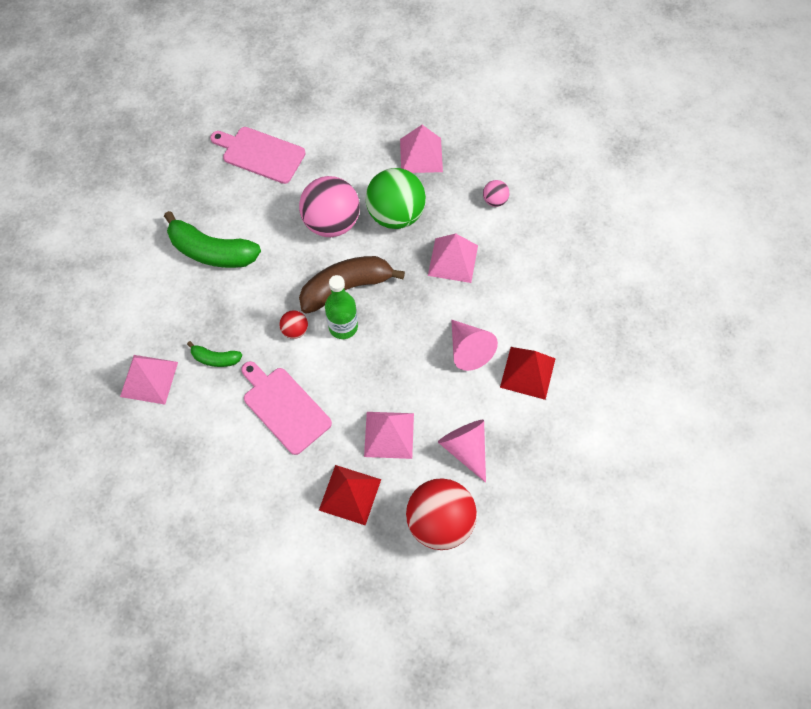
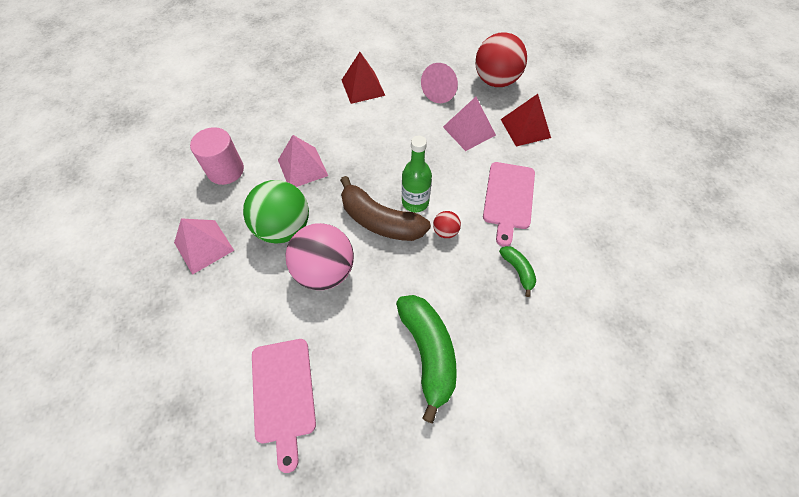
camera: 125 degrees left, 5 degrees down
pink pyramid [120,355,178,404] -> none
pink cone [451,320,498,371] -> none
pink ball [483,180,509,207] -> pink cylinder [190,127,244,185]

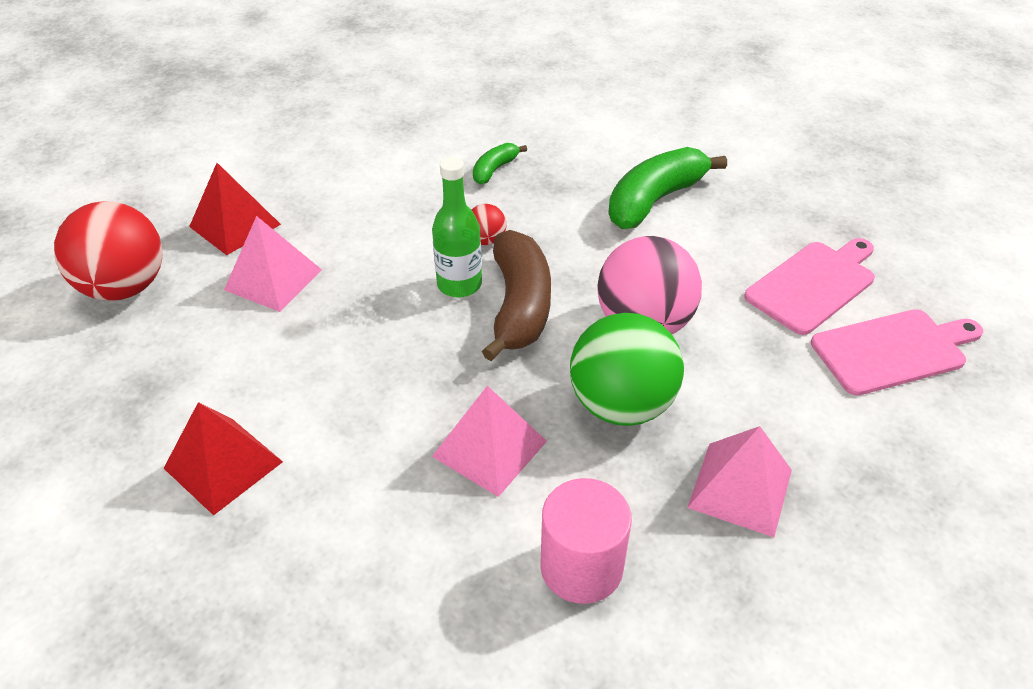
camera: 120 degrees left, 15 degrees down
pink cone [421,63,458,103] -> none
pink cutting board [483,162,535,247] -> pink cutting board moved to [811,309,983,396]

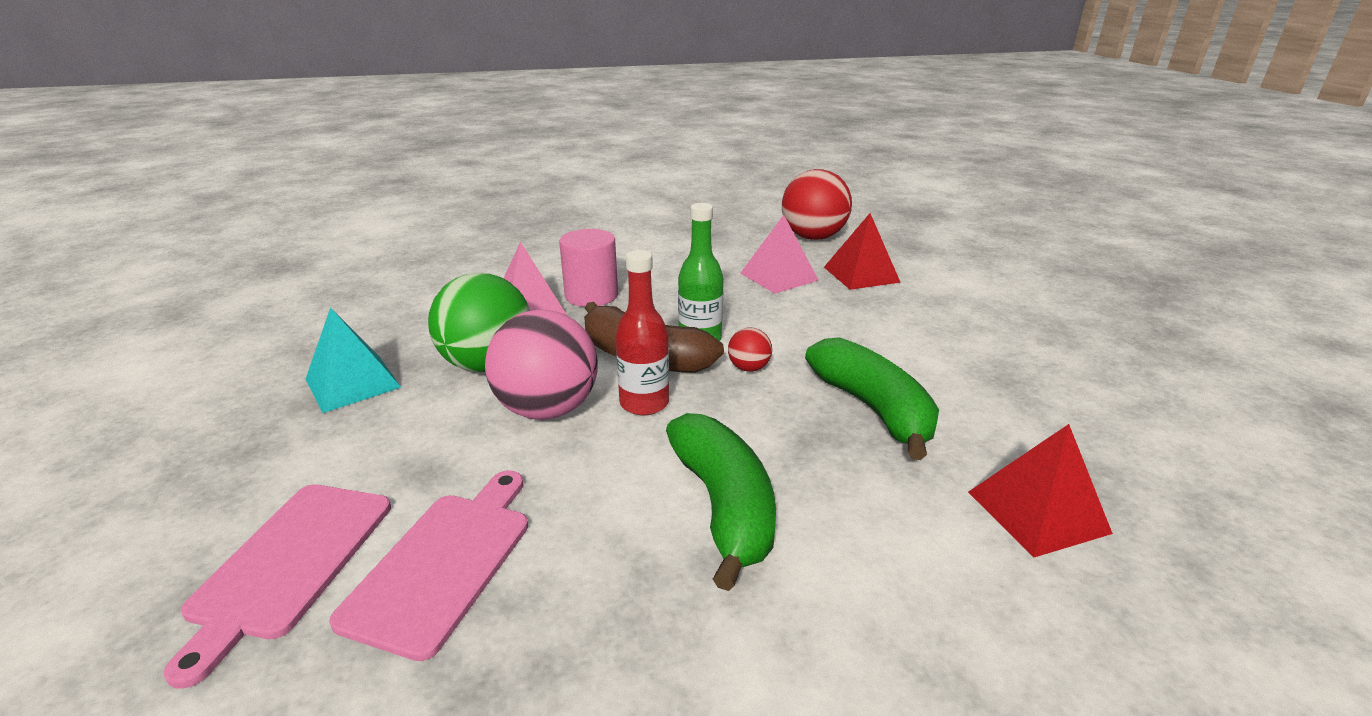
camera: 120 degrees right, 15 degrees down
red pyramid [164,402,283,516] -> red pyramid moved to [968,424,1113,558]
green banana [473,143,527,185] -> green banana [805,337,939,460], size x1.98
pink cylinder [540,478,632,604] -> pink cylinder moved to [559,229,618,307]
pink pyramid [687,426,792,537] -> turquoise pyramid [305,307,401,413]
pink cutting board [744,238,875,335] -> pink cutting board turned 150 degrees counterclockwise [329,470,528,661]
none -> red bottle [616,250,669,416]

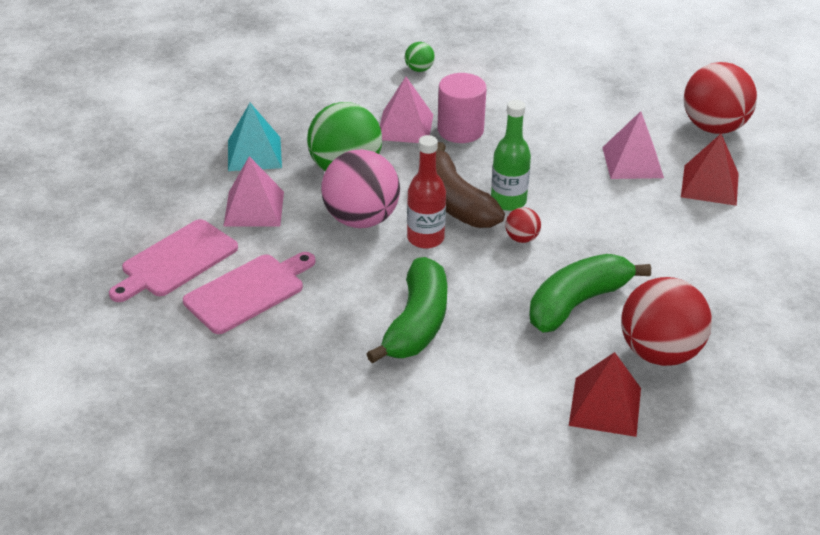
camera: 30 degrees right, 10 degrees up
green banana [805,337,939,460] -> green banana turned 135 degrees counterclockwise [529,254,651,332]
none -> pink pyramid [223,156,284,227]
none -> green ball [405,42,435,72]
none -> red ball [621,277,712,366]

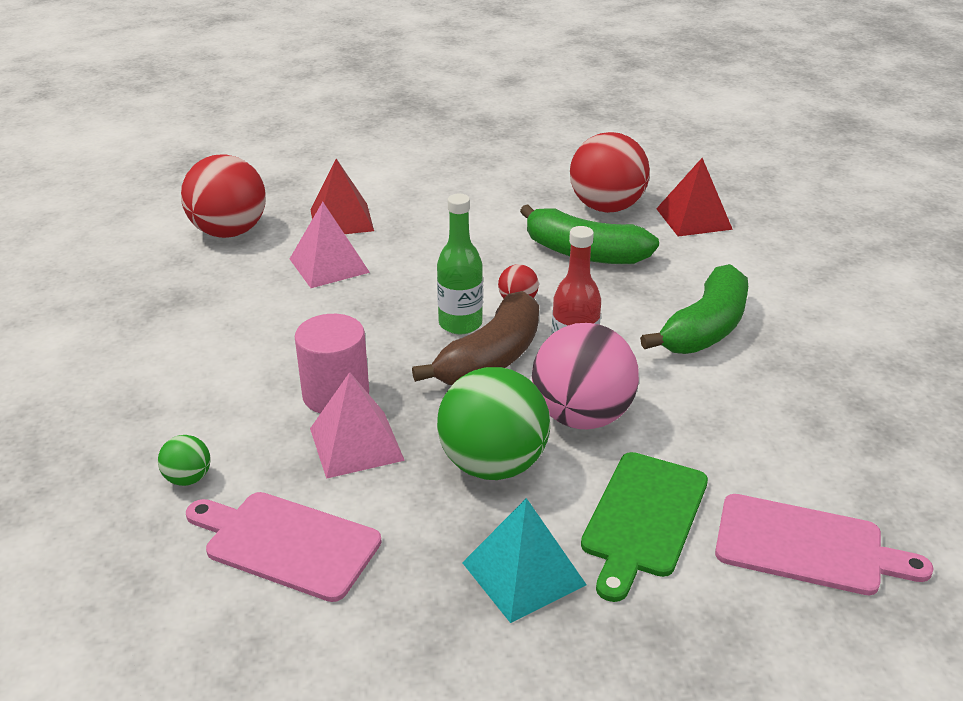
camera: 115 degrees left, 5 degrees down
pink cutting board [183,252,316,334] -> pink cutting board moved to [186,492,382,602]
pink pyramid [223,156,284,227] -> green cutting board [581,452,708,602]
green banana [366,257,447,364] -> green banana turned 135 degrees clockwise [640,264,748,354]

